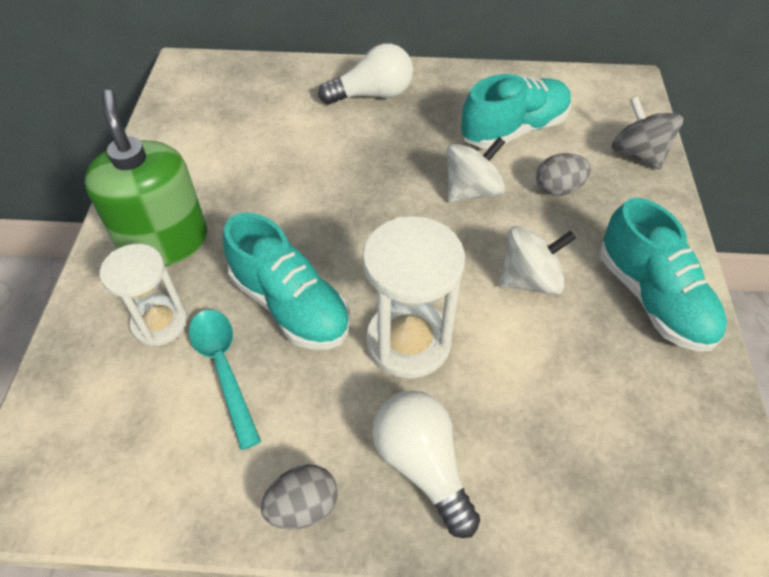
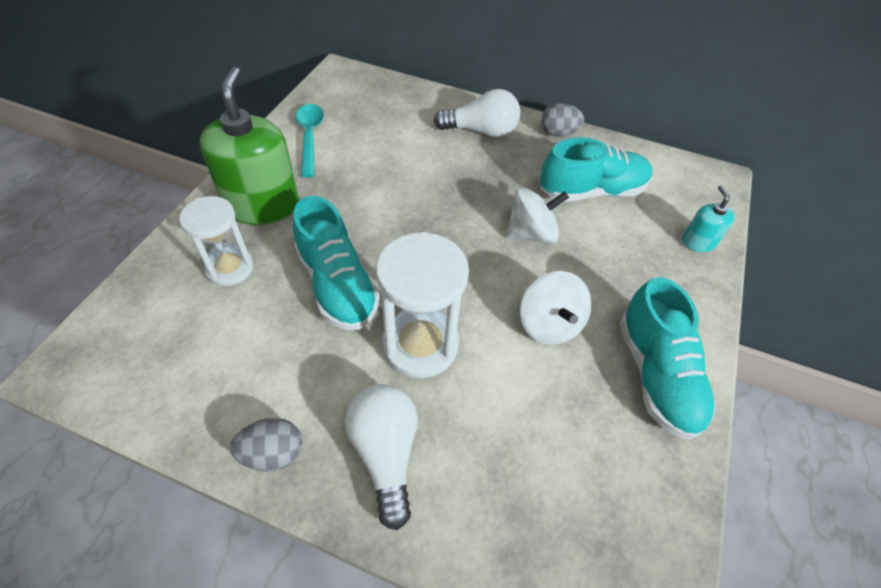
camera: 15 degrees right, 0 degrees up
turquoise spoon [189,310,261,450] -> turquoise spoon moved to [296,104,324,177]
white spinning top [499,226,576,295] -> white spinning top turned 75 degrees clockwise [520,271,592,345]
grey egg [536,153,591,196] -> grey egg moved to [541,103,584,137]
grey spinning top [612,96,683,170] -> turquoise soap dispenser [682,185,734,252]

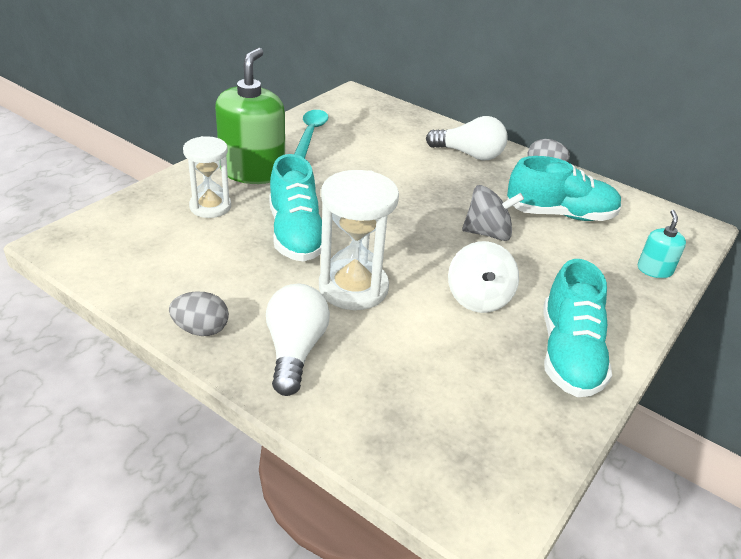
camera: 15 degrees right, 15 degrees down
white spinning top [506,187,569,244] -> grey spinning top [462,185,524,241]

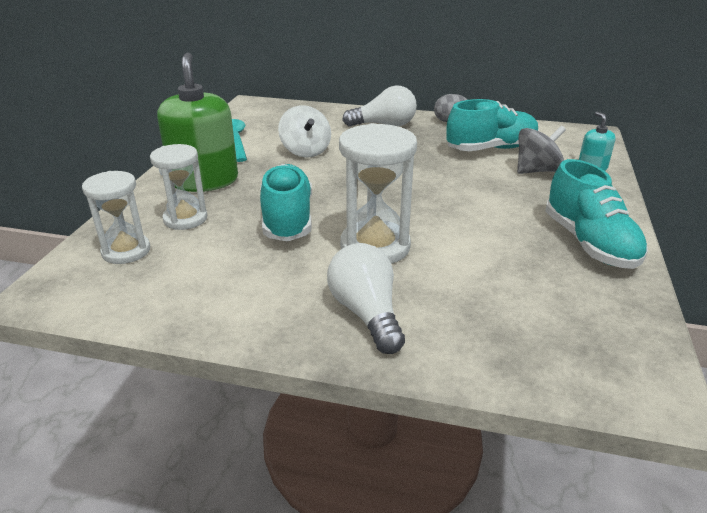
camera: 20 degrees left, 5 degrees down
grey egg [169,292,229,336] -> none
turquoise shoe [269,154,322,262] -> turquoise shoe turned 150 degrees counterclockwise [260,164,312,242]
white spinning top [448,241,519,313] -> white spinning top moved to [278,105,331,158]
grey spinning top [462,185,524,241] -> grey spinning top moved to [517,125,566,174]
none -> white hourglass [82,171,150,264]

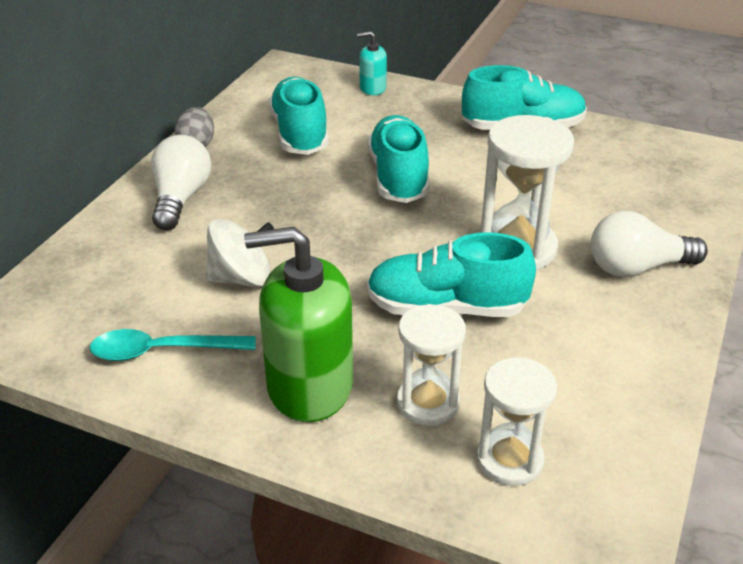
camera: 80 degrees left, 5 degrees up
grey spinning top [517,125,566,174] -> none
none -> turquoise shoe [368,115,430,203]

